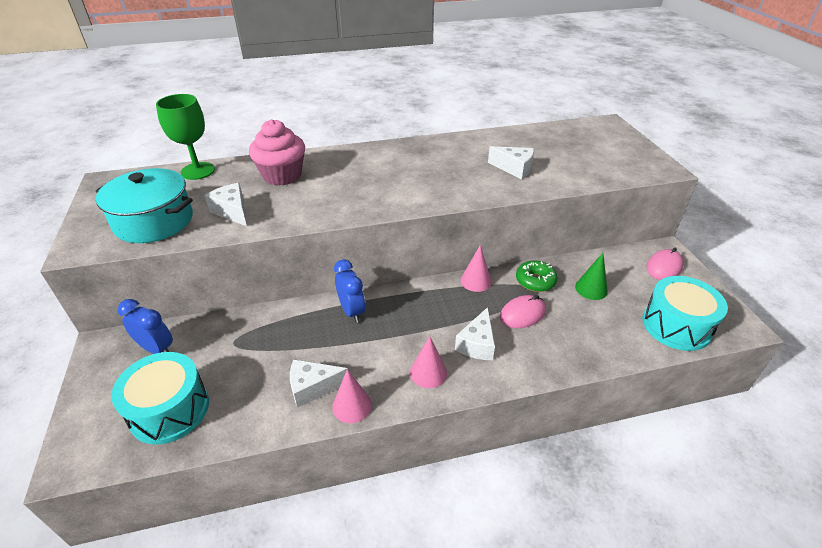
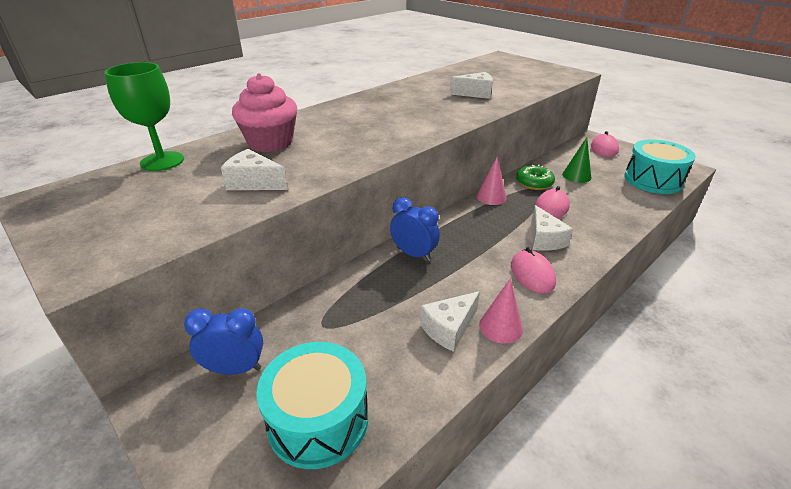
camera: 30 degrees left, 5 degrees down
turquoise pot [96,168,193,243] -> none
pink cone [410,336,447,388] -> pink mouse [511,247,556,293]

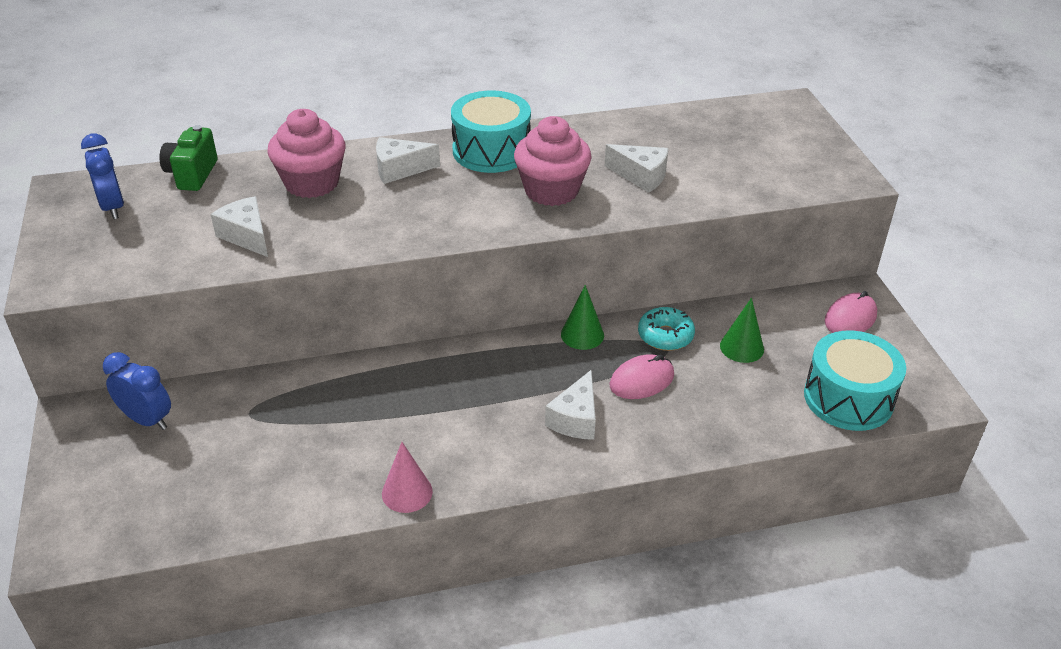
camera: 30 degrees right, 5 degrees up
green goblet [104,62,184,171] -> green camera [159,125,218,191]
turquoise drum [256,342,368,469] -> turquoise drum moved to [451,90,531,173]
blue clock [390,197,440,261] -> blue clock moved to [81,133,124,219]
white cheese [420,291,480,352] -> white cheese moved to [376,137,440,184]
pink cone [476,157,507,205] -> green cone [561,285,604,350]
pink mouse [511,247,556,293] -> none
green donut [516,165,555,190] -> turquoise donut [638,307,695,351]
none -> pink cupcake [514,116,592,206]

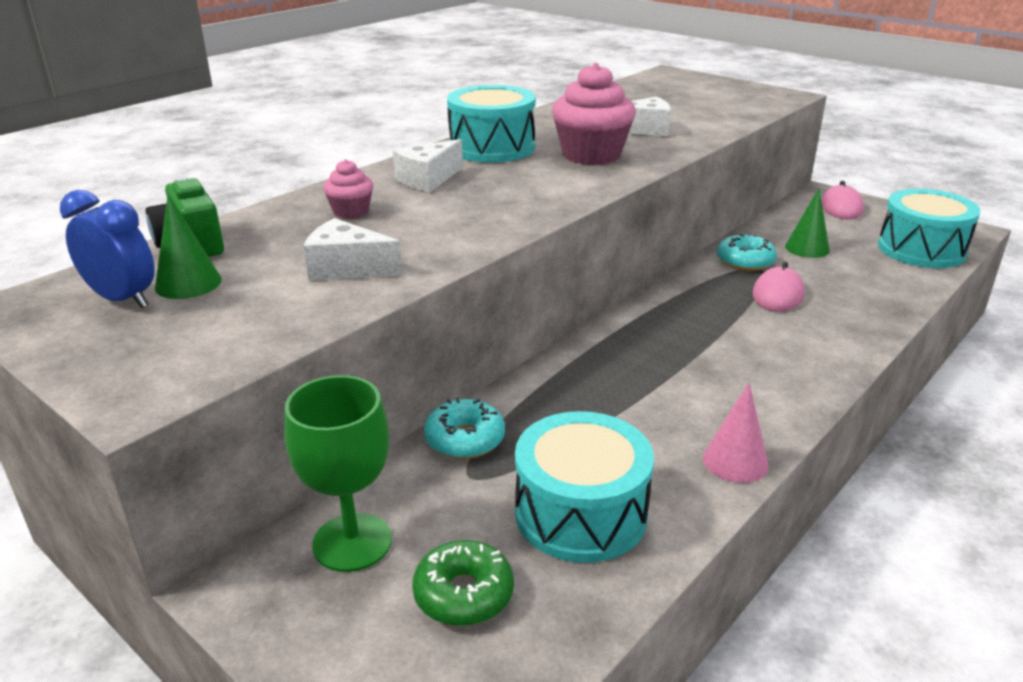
camera: 35 degrees left, 10 degrees down
blue clock [103,352,171,430] -> green goblet [284,375,392,572]
pink cupcake [268,109,346,198] -> pink cupcake [323,159,373,219], size x0.52
white cheese [545,370,596,440] -> none
green cone [561,285,604,350] -> green cone moved to [155,194,222,299]
none -> green donut [412,540,514,626]
none -> turquoise donut [424,398,505,459]
none -> turquoise drum [515,411,654,563]

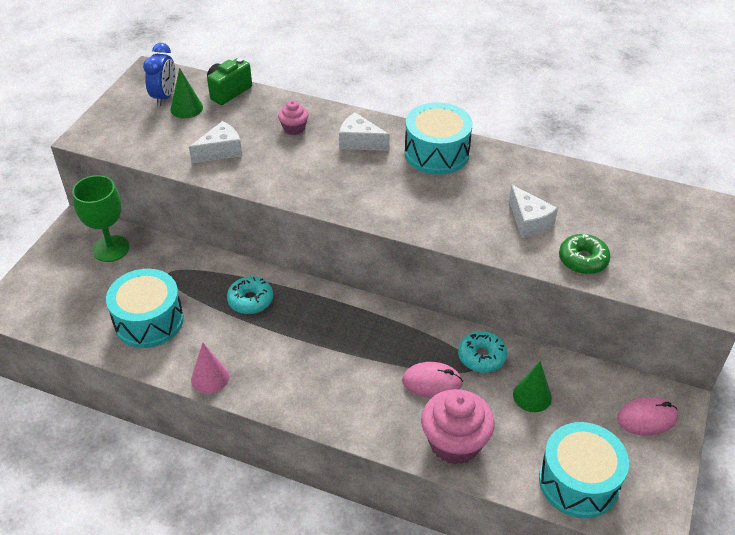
camera: 70 degrees right, 15 degrees up
white cheese [304,218,403,280] -> white cheese turned 60 degrees clockwise [189,121,242,163]
green donut [412,540,514,626] -> green donut moved to [559,234,611,274]
turquoise donut [424,398,505,459] -> turquoise donut moved to [227,276,273,314]
pink cupcake [552,63,636,165] -> pink cupcake moved to [421,389,495,465]

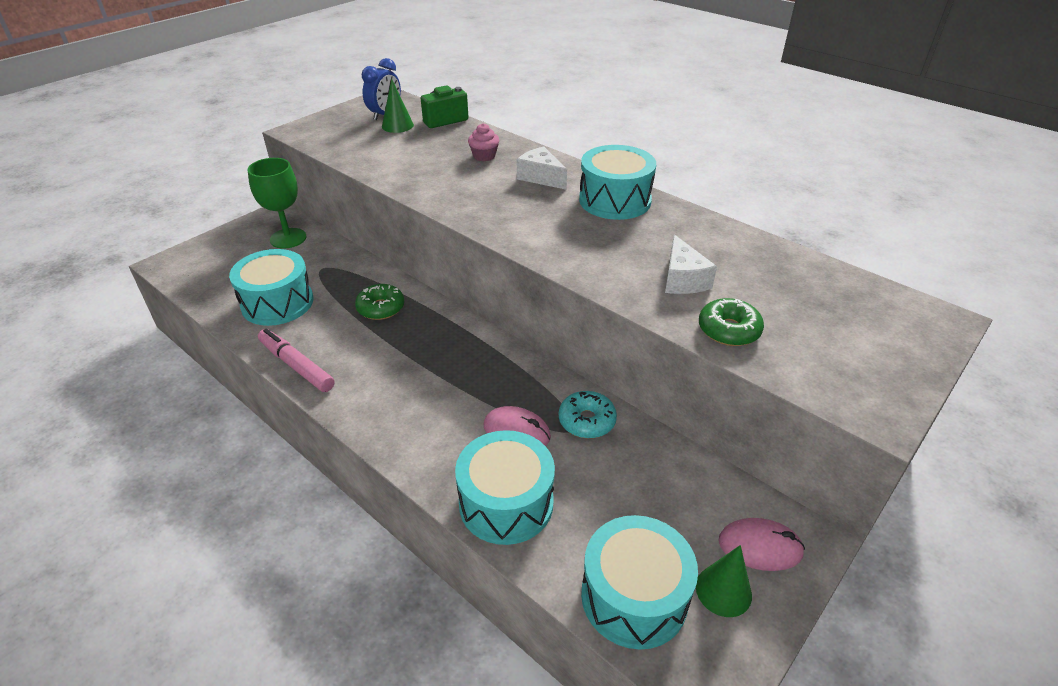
camera: 20 degrees right, 5 degrees down
white cheese [189,121,242,163] -> none
pink cone [191,343,229,394] -> pink marker [258,329,335,392]
turquoise donut [227,276,273,314] -> green donut [355,284,404,320]
pink cupcake [421,389,495,465] -> turquoise drum [455,430,555,545]
green cone [513,361,552,412] -> green cone moved to [696,545,752,617]

